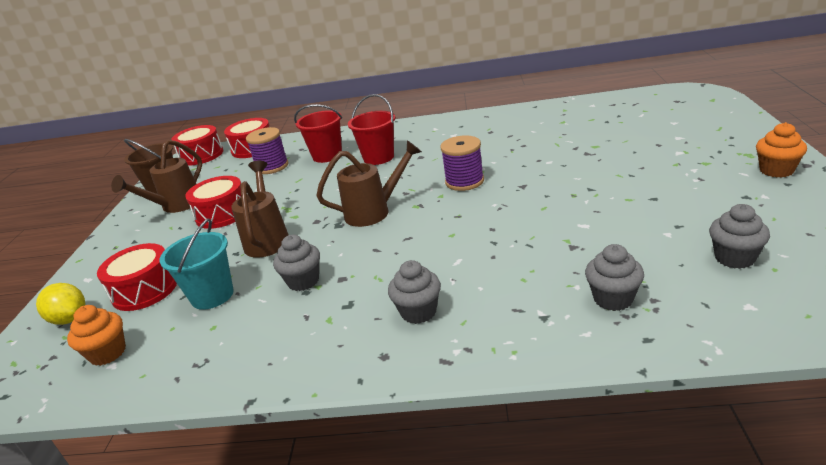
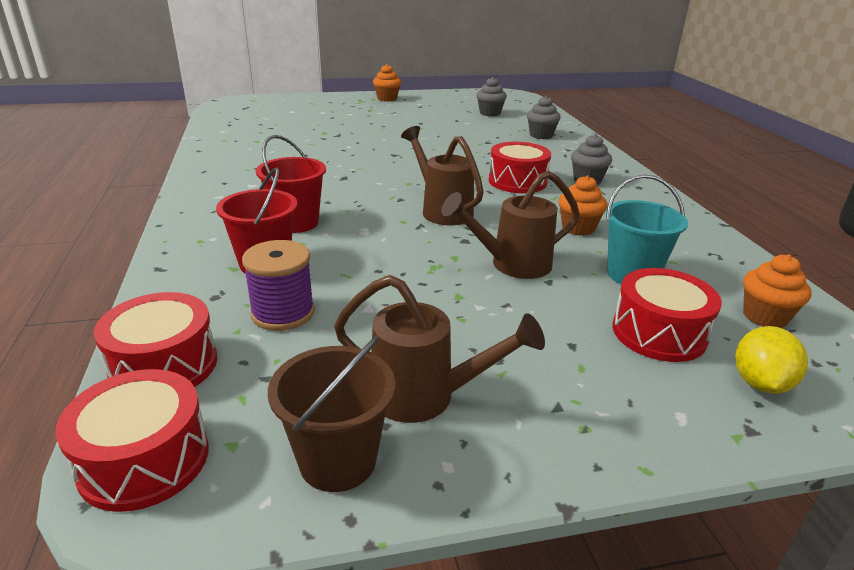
camera: 110 degrees left, 0 degrees up
red drum [185,176,241,229] -> red drum moved to [489,142,551,193]
grey cupcake [273,235,320,291] -> orange cupcake [559,175,607,236]
purple spool [440,135,484,191] -> none

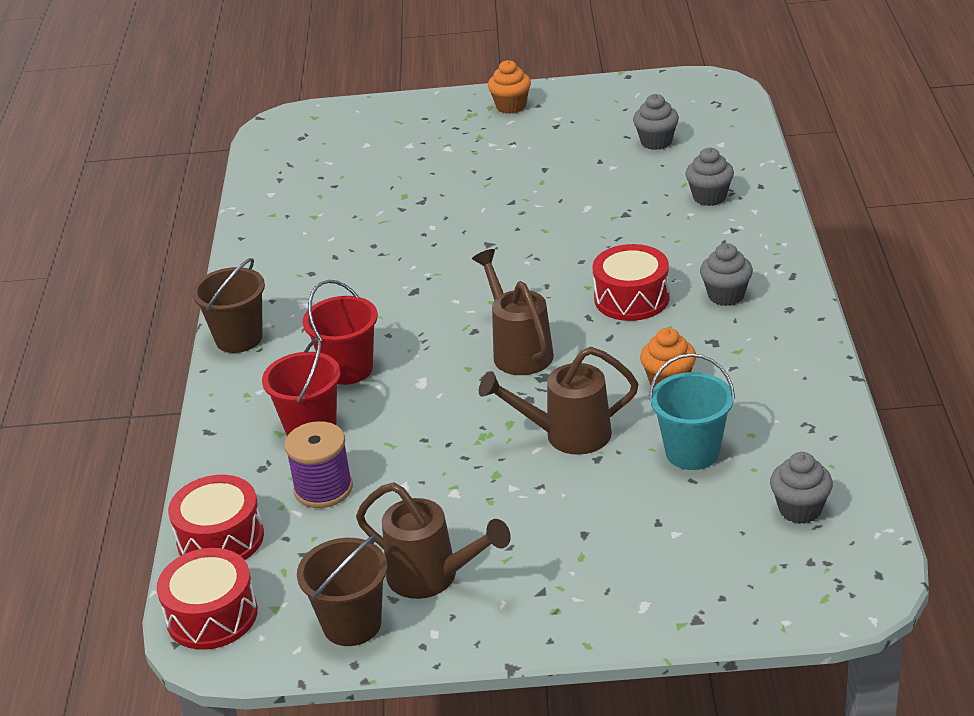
camera: 15 degrees right, 5 degrees up
red drum [612,268,722,362] -> none
yellow lemon [735,326,808,394] -> none
orange cupcake [743,254,812,328] -> grey cupcake [770,452,833,524]
none -> brown bucket [192,258,265,353]

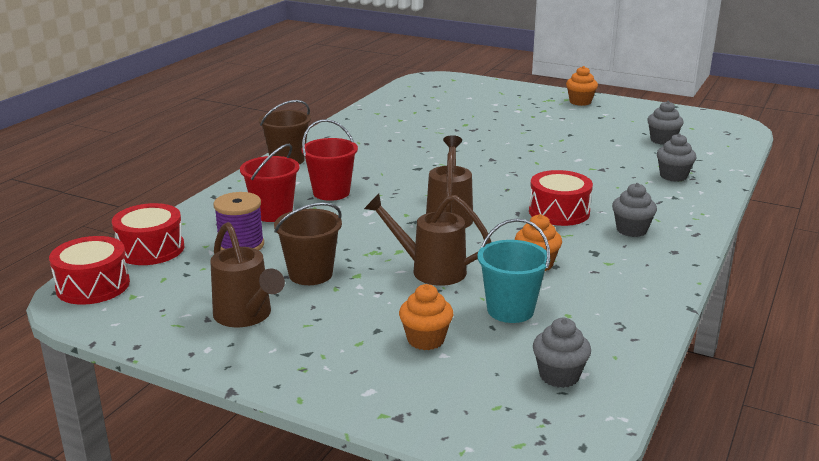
camera: 25 degrees right, 10 degrees down
brown bucket [297,535,387,646] -> brown bucket moved to [274,202,342,285]
none -> orange cupcake [399,284,453,350]

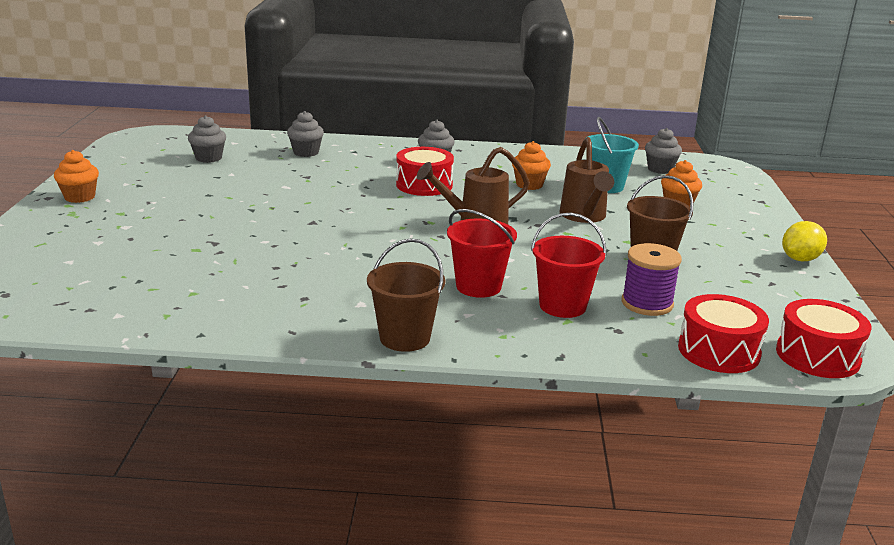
camera: 115 degrees left, 0 degrees up
brown watering can [210,222,285,327] -> none
none -> yellow lemon [782,221,827,261]

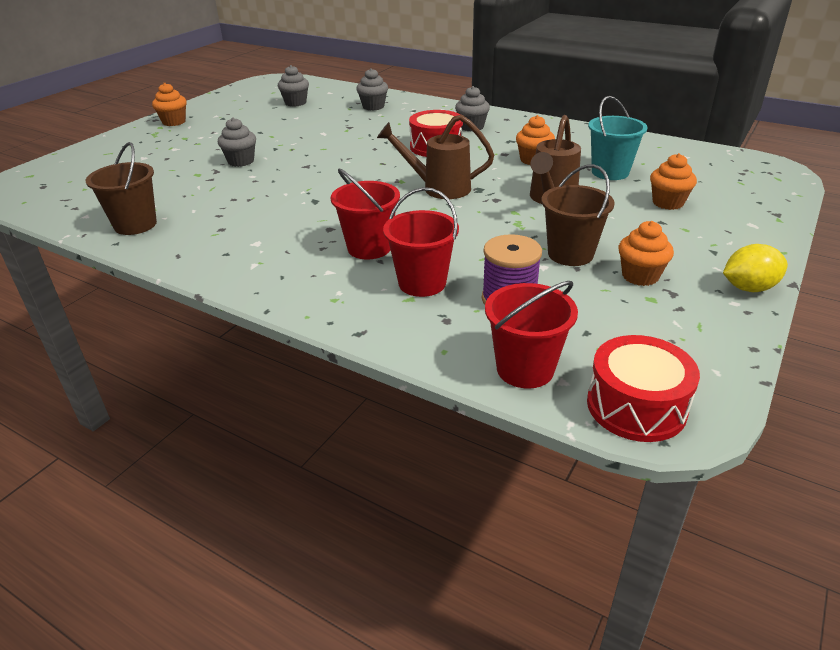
camera: 30 degrees right, 10 degrees up
brown bucket [367,238,445,352] -> brown bucket moved to [86,142,157,235]
grey cupcake [645,128,682,174] -> grey cupcake moved to [218,118,256,167]
red drum [678,294,769,373] -> red bucket [485,281,578,389]
none -> orange cupcake [618,221,674,286]

